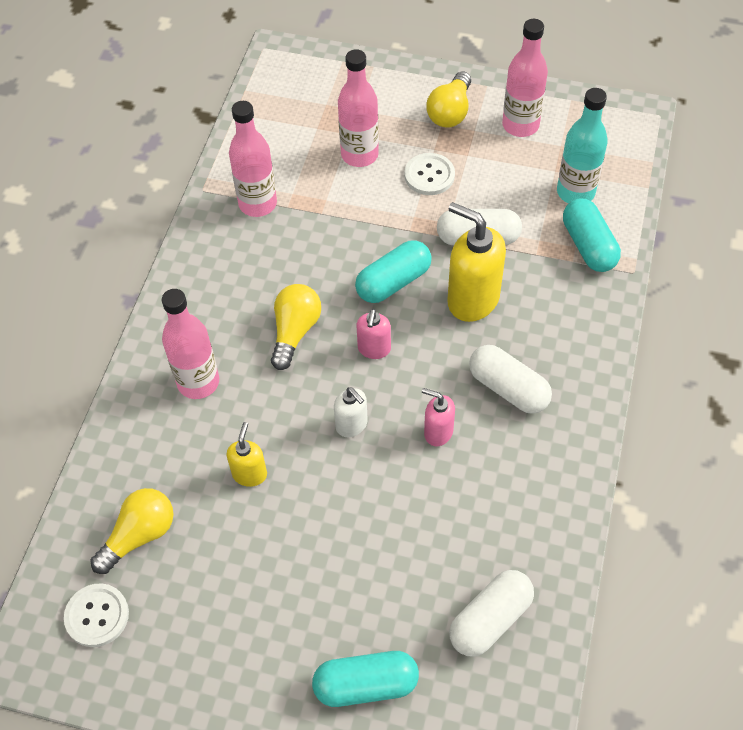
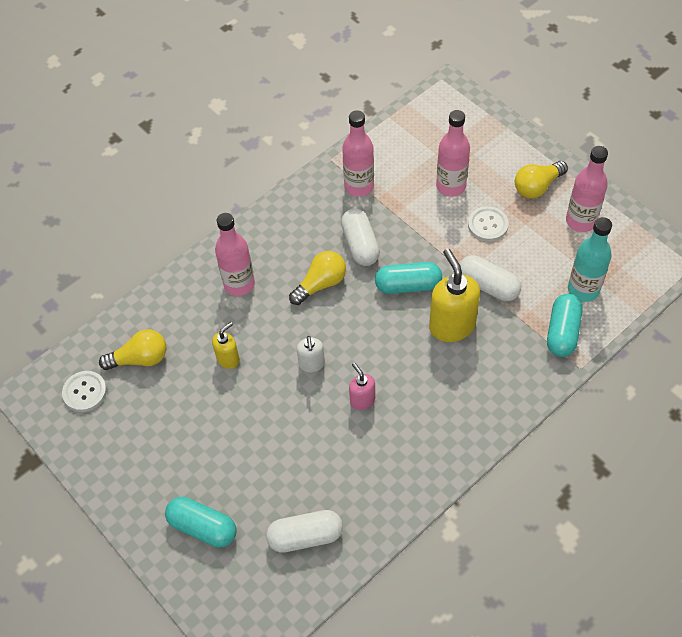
camera: 35 degrees right, 0 degrees up
pink soap dispenser [357,309,391,359] -> none
white capsule [469,345,552,414] -> white capsule moved to [341,209,380,266]

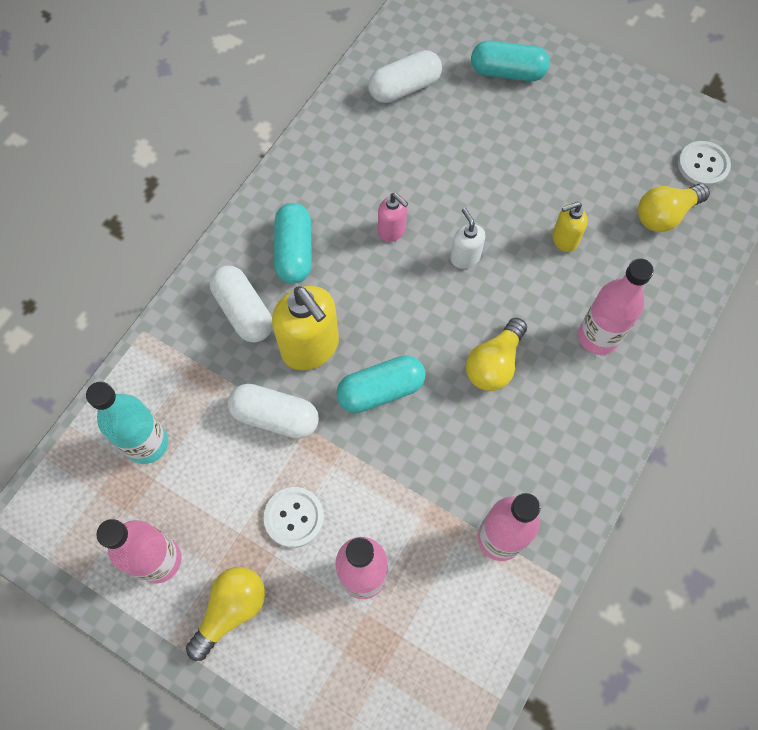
camera: 160 degrees right, 10 degrees up
yellow soap dispenser [212,322,240,369] -> yellow soap dispenser turned 45 degrees clockwise [552,202,588,252]
white capsule [341,209,380,266] -> white capsule moved to [210,266,273,343]
turquoise capsule [547,294,583,357] -> turquoise capsule moved to [274,203,312,283]

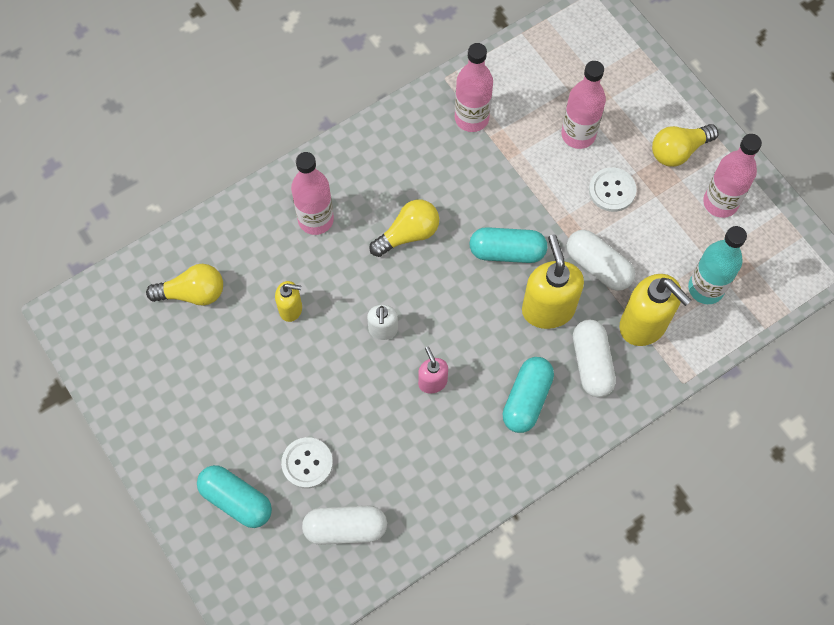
camera: 155 degrees left, 0 degrees up
white button [678,141,731,187] -> white button moved to [281,437,333,489]
none -> yellow soap dispenser [619,274,692,346]

